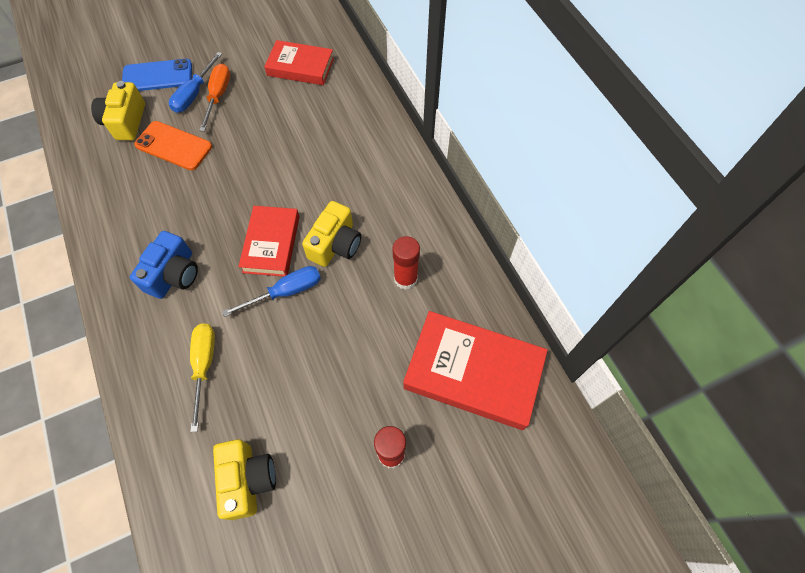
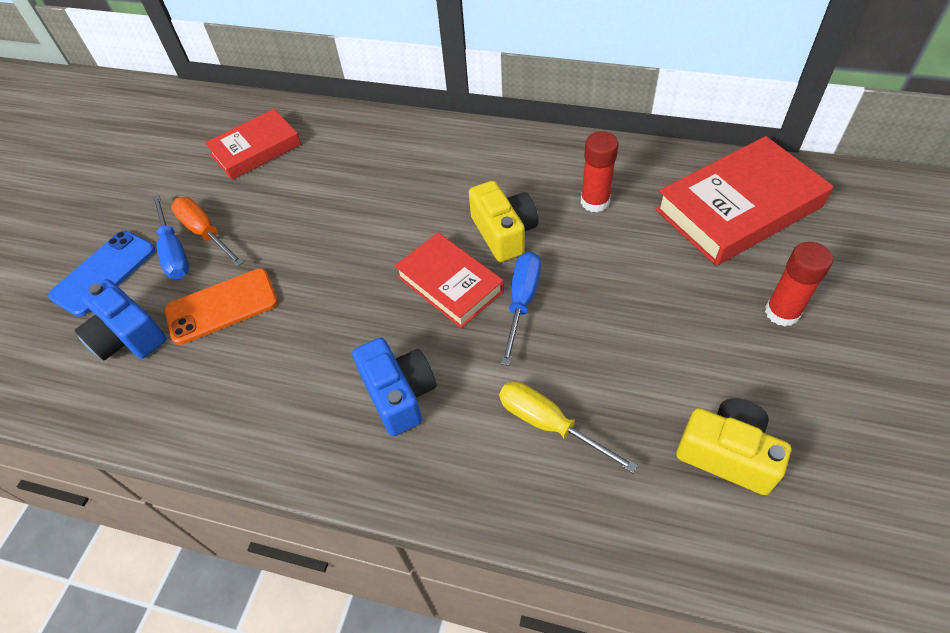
camera: 45 degrees left, 10 degrees down
yellow camera [91,81,145,140] -> blue camera [74,279,166,360]

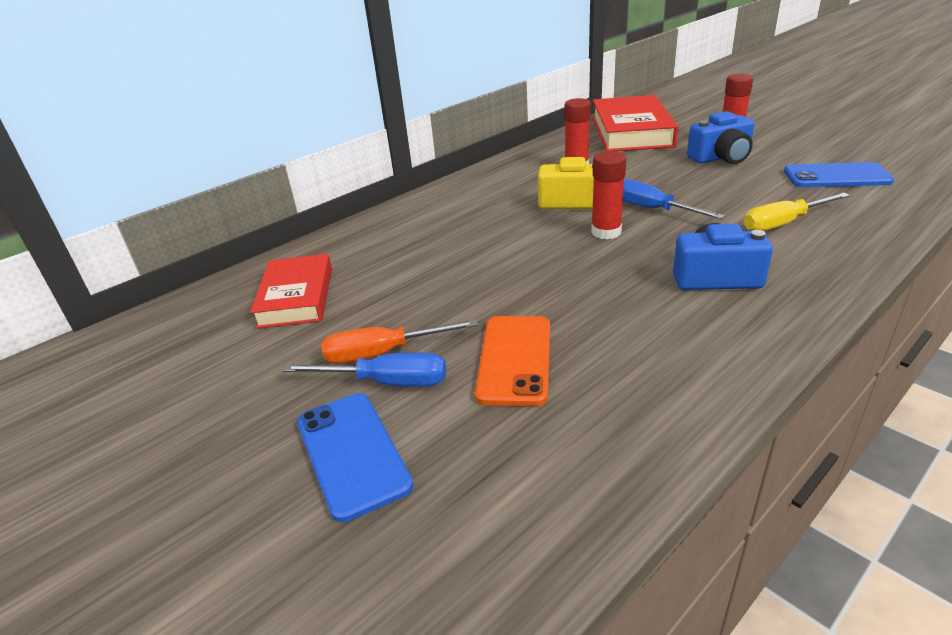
camera: 60 degrees left, 20 degrees down
blue camera [74,279,166,360] -> blue camera moved to [687,111,755,164]
red book [395,232,504,328] -> red glue stick [591,151,626,239]
yellow camera [676,398,791,495] -> blue phone [784,162,894,187]

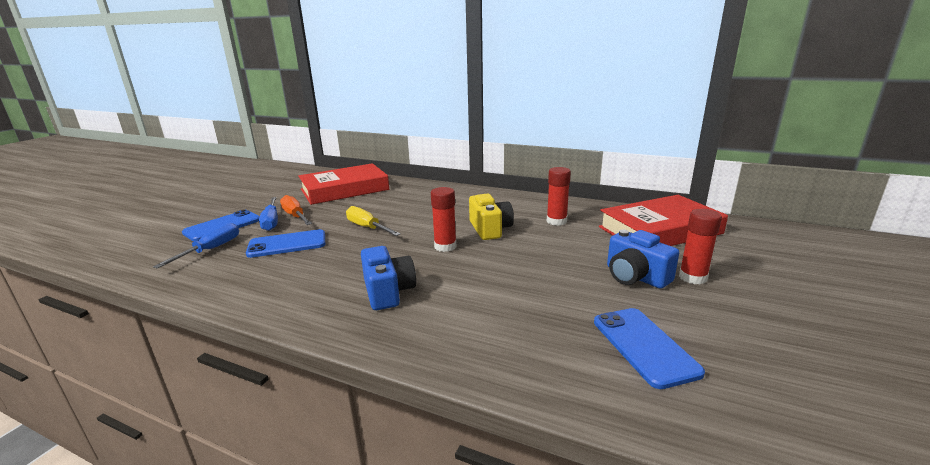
camera: 65 degrees right, 10 degrees down
red book [250,254,332,329] -> red book [298,163,389,205], size x1.56
orange phone [475,316,550,406] -> blue phone [246,229,325,258]
blue screwdriver [623,179,725,219] -> blue screwdriver moved to [153,223,239,268]
yellow screwdriver [744,193,850,231] -> yellow screwdriver moved to [346,206,401,236]

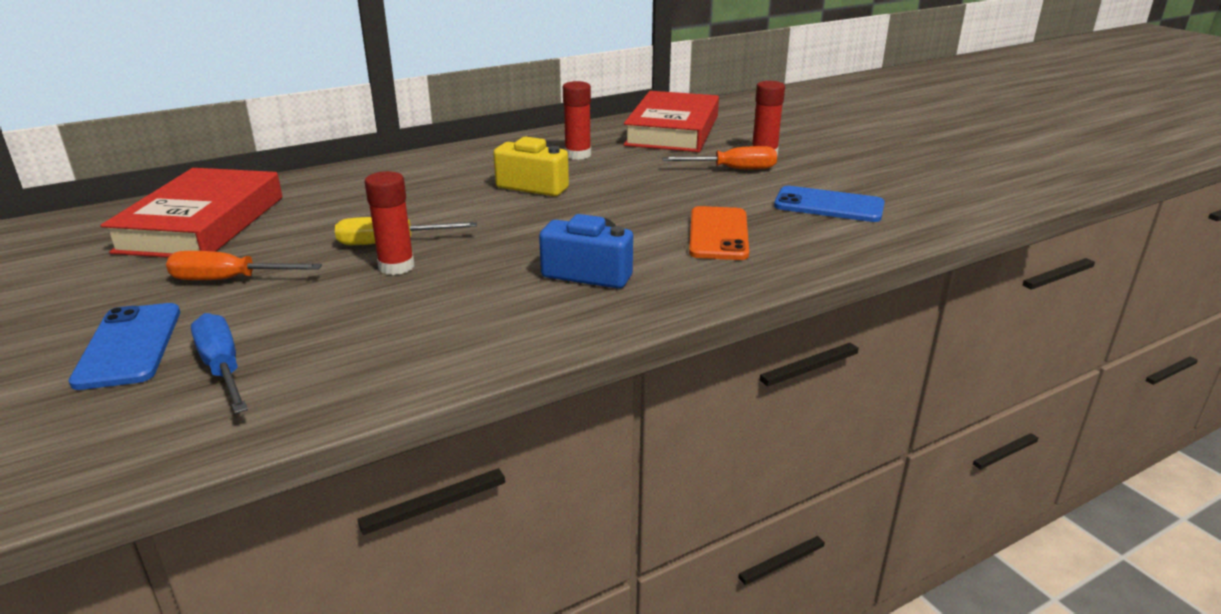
camera: 55 degrees left, 5 degrees up
blue phone [246,229,325,258] -> none
blue screwdriver [259,197,278,231] -> none
red glue stick [431,187,456,252] -> red glue stick moved to [365,171,415,275]
blue camera [607,229,679,289] -> orange screwdriver [662,146,777,170]
none -> orange phone [689,206,749,260]

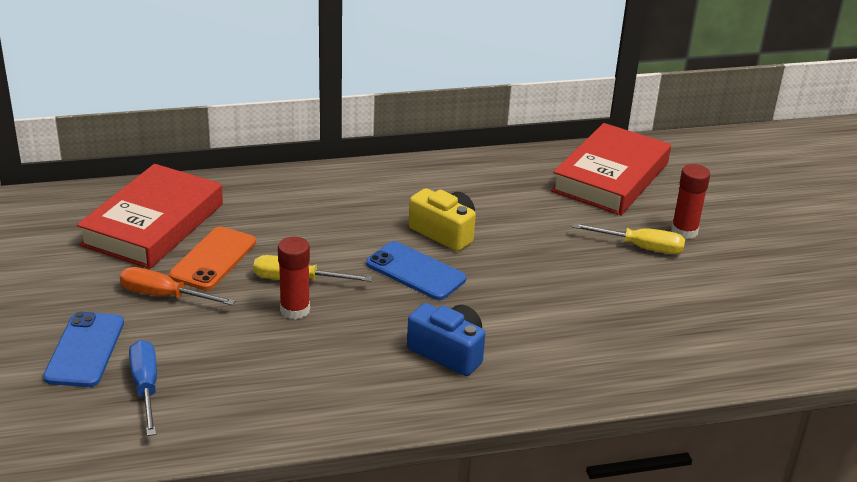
camera: 15 degrees right, 5 degrees up
red glue stick [563,81,591,160] -> none
orange screwdriver [662,146,777,170] -> yellow screwdriver [572,223,685,254]
orange phone [689,206,749,260] -> orange phone moved to [169,226,256,290]
blue phone [774,186,885,222] -> blue phone moved to [366,241,466,300]

